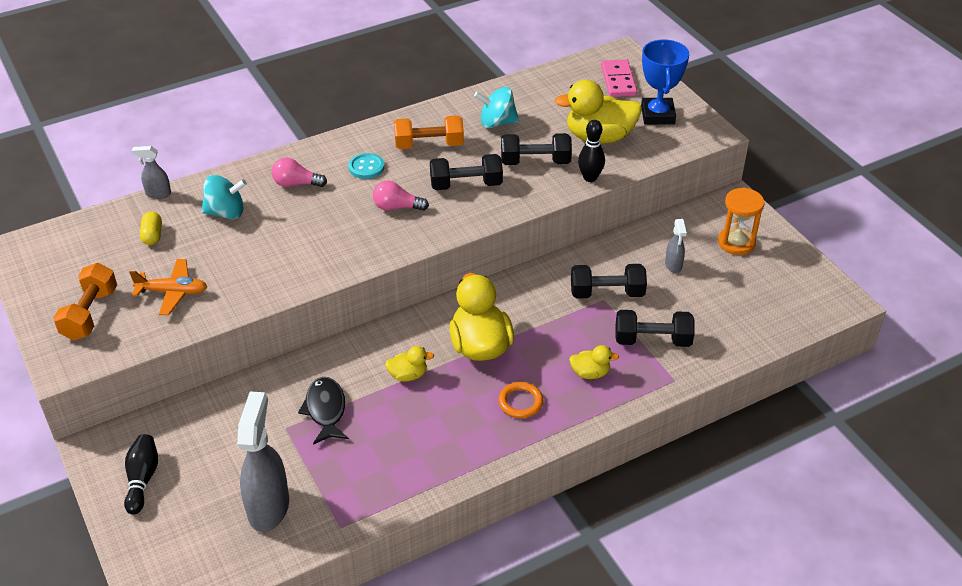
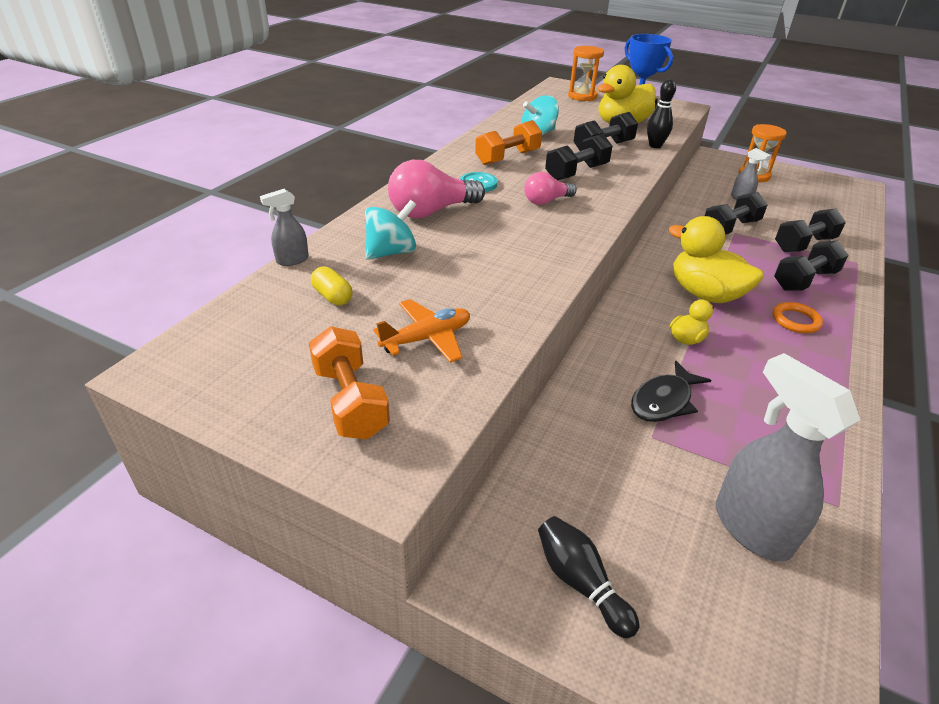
camera: 35 degrees left, 5 degrees down
pink light bulb [272,158,327,187] -> pink light bulb [388,160,485,218], size x1.67
black fish [298,377,349,445] -> black fish turned 90 degrees counterclockwise [631,361,711,422]
yellow duck [569,345,619,379] -> black dumbbell [774,240,849,291]
pink domino [601,59,637,97] -> orange hourglass [568,46,604,101]

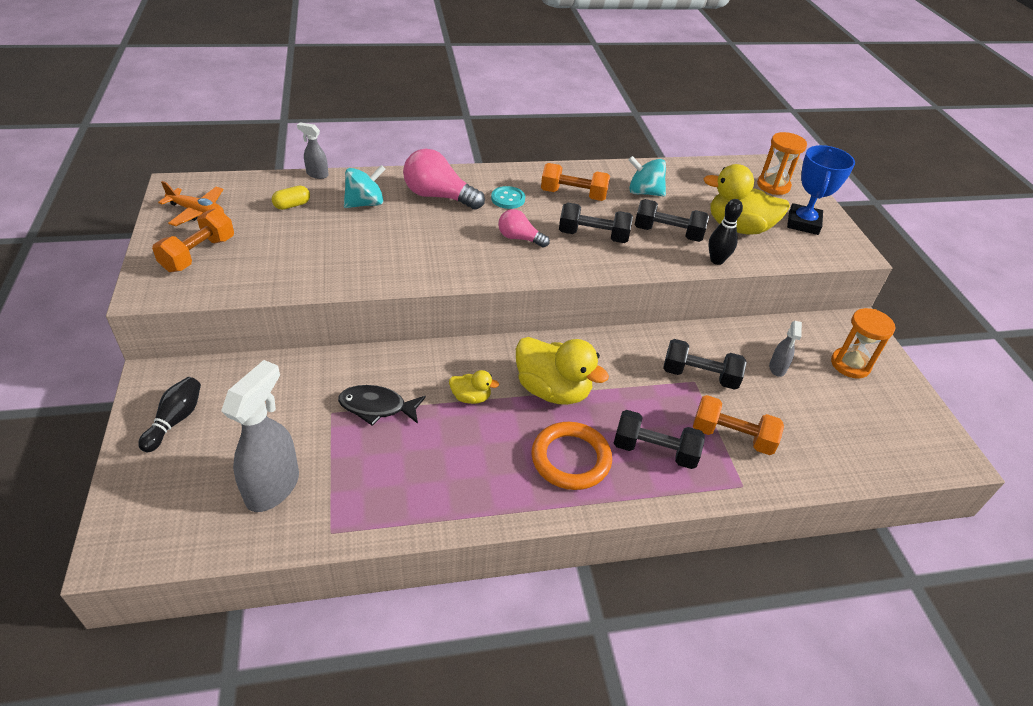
camera: 50 degrees right, 5 degrees up
yellow capsule [311,266,353,305] -> yellow capsule turned 45 degrees clockwise [272,186,310,210]
turquoise spinning top [365,200,416,260] -> turquoise spinning top turned 45 degrees counterclockwise [344,165,386,208]
orange plane [373,299,470,363] -> orange plane moved to [158,181,224,226]
yellow duck [668,216,764,303] -> yellow duck turned 120 degrees clockwise [516,337,609,405]
orange ring [773,302,823,333] -> orange ring [531,422,612,490], size x1.67
black dumbbell [775,209,846,252] -> orange dumbbell [693,395,784,455]

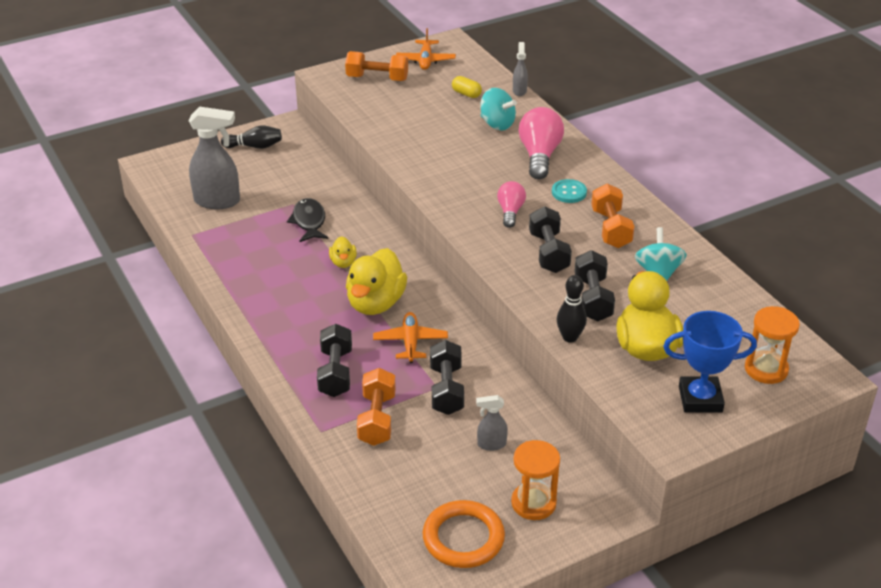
camera: 75 degrees right, 5 degrees down
orange ring [531,422,612,490] -> orange ring moved to [423,500,505,568]
none -> orange plane [373,312,448,363]

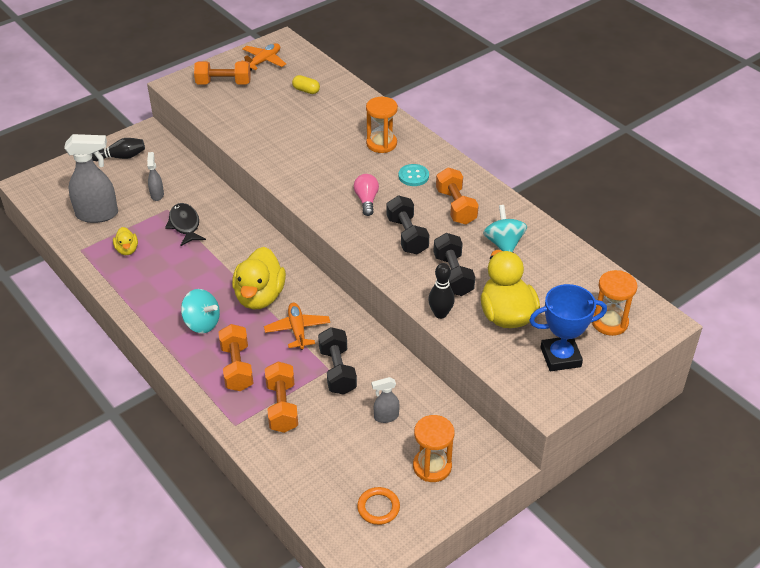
camera: 10 degrees left, 5 degrees up
black dumbbell [317,324,352,397] -> orange dumbbell [218,324,253,391]
yellow duck [329,236,357,268] -> yellow duck moved to [113,227,138,255]
orange plane [396,28,456,70] -> orange plane turned 135 degrees counterclockwise [241,43,286,71]
orange ring [423,500,505,568] -> orange ring [357,487,400,525], size x0.60
turquoise spinning top [480,88,517,131] -> turquoise spinning top moved to [181,289,220,333]
grey spray bottle [513,42,528,96] -> grey spray bottle moved to [147,152,164,201]
pink light bulb [519,107,564,179] -> orange hourglass [366,97,398,153]

